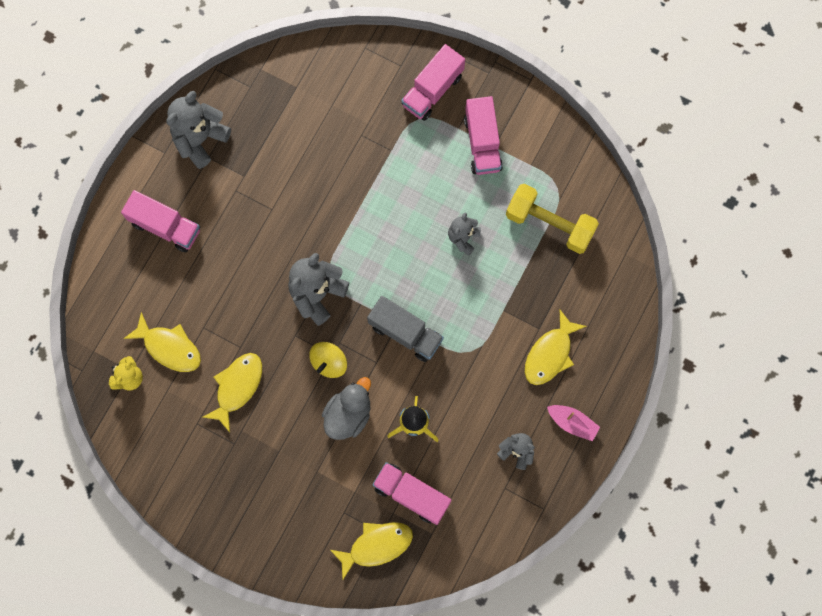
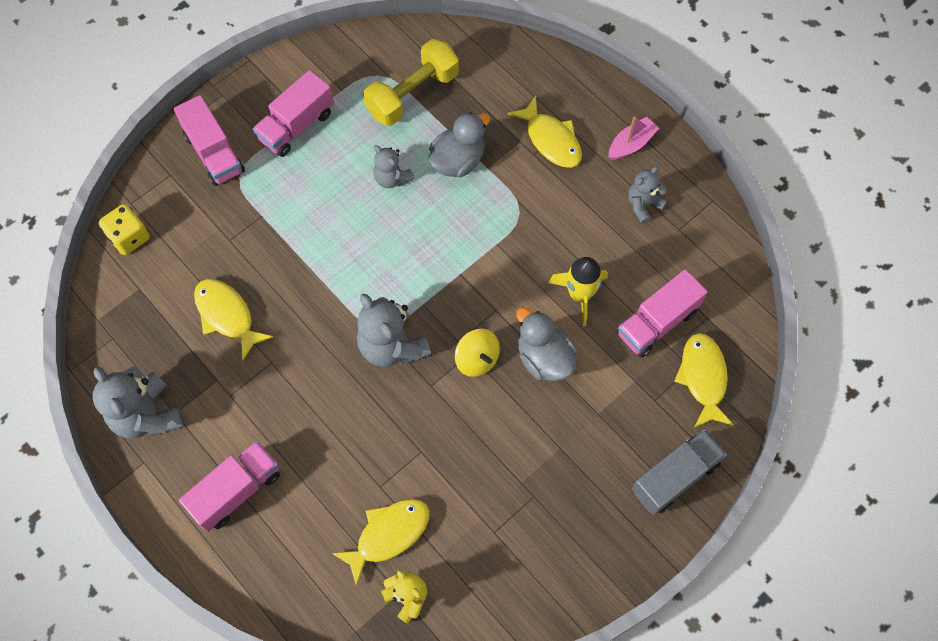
camera: 70 degrees left, 10 degrees down
yellow fish [202,353,262,432] -> yellow fish moved to [194,279,273,361]
grey truck [367,296,444,362] -> grey truck moved to [632,430,727,515]
pink truck [464,96,503,175] -> pink truck turned 120 degrees clockwise [253,70,334,157]
none -> yellow dice [99,204,150,255]
none -> grey duck [428,112,490,177]

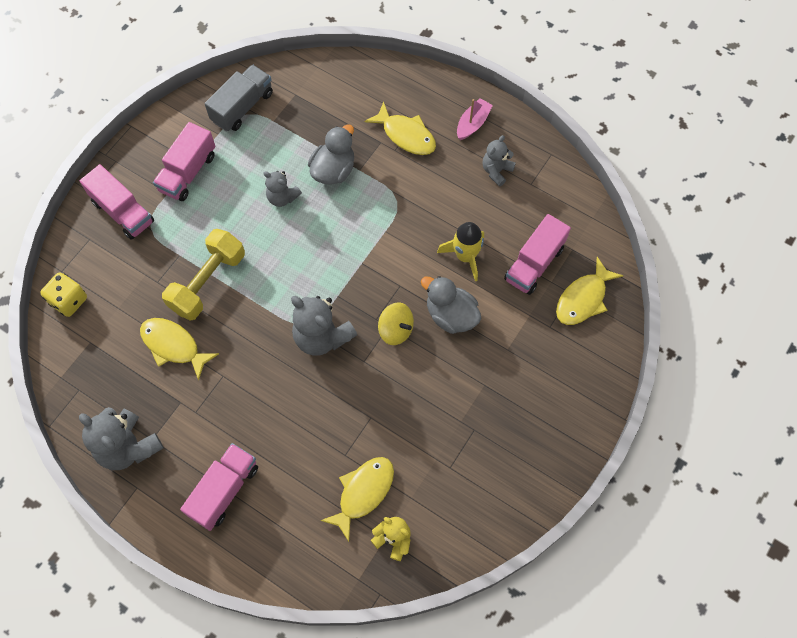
camera: 15 degrees left, 0 degrees up
yellow dumbbell [363,39,459,126] -> yellow dumbbell moved to [162,229,245,321]
grey truck [632,430,727,515] -> grey truck moved to [205,64,273,132]
yellow fish [674,333,734,428] -> yellow fish turned 120 degrees counterclockwise [556,257,623,325]

